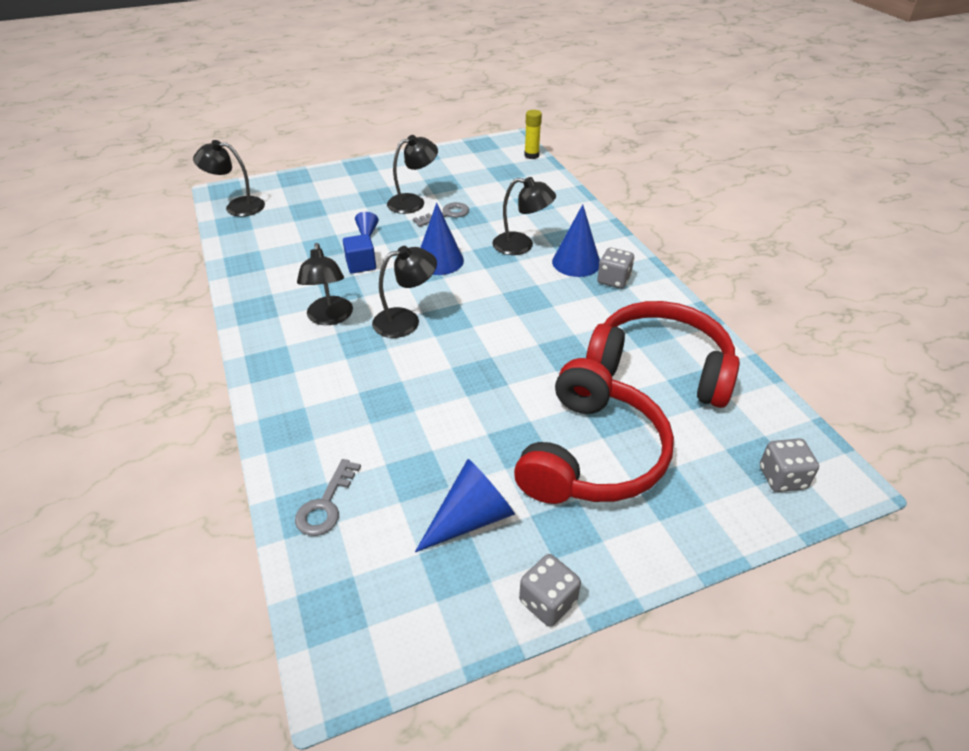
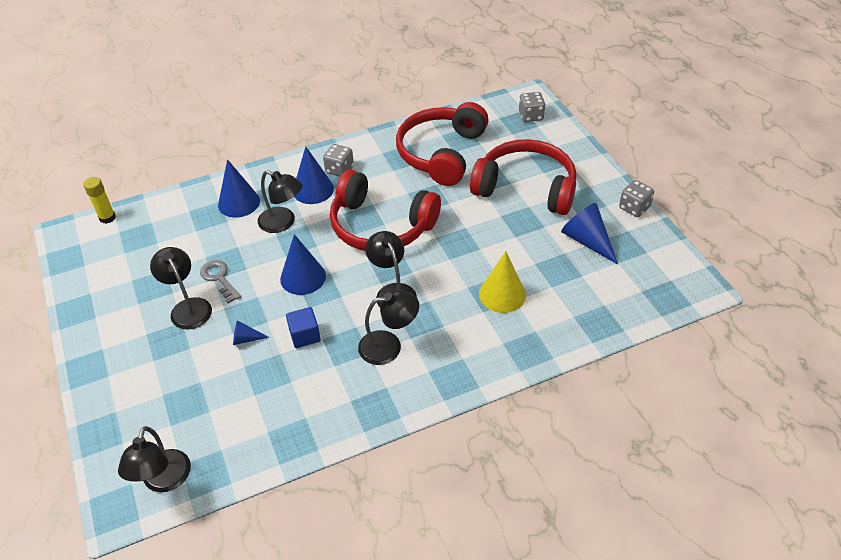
camera: 90 degrees left, 5 degrees up
grey key [295,459,361,536] -> none
black lamp [492,177,556,255] -> black lamp turned 105 degrees clockwise [258,170,303,233]
none -> blue cone [218,159,260,218]
none -> red headphones [330,170,441,251]
none -> yellow cone [479,251,526,313]

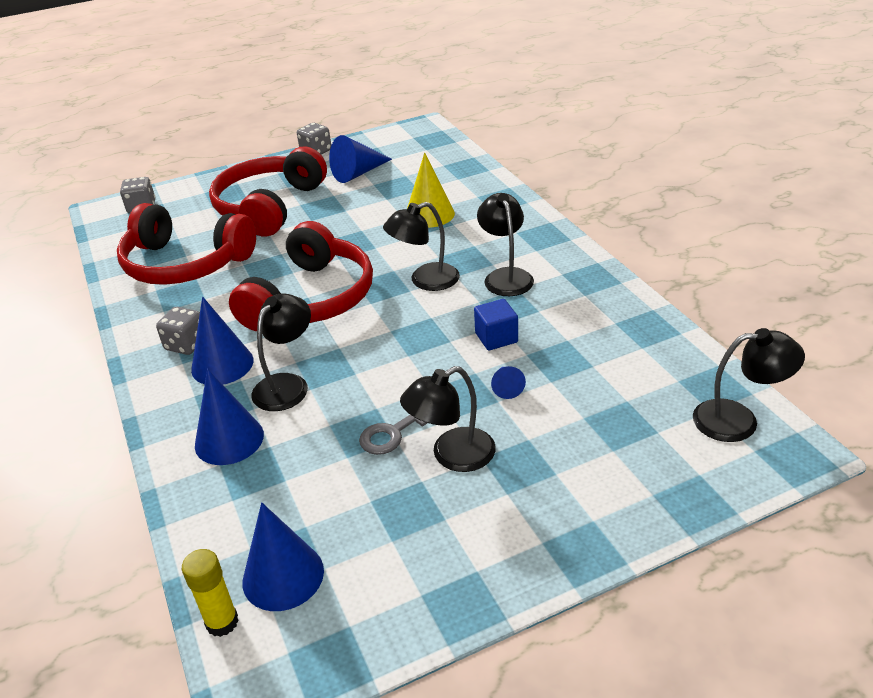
camera: 90 degrees left, 10 degrees down
blue cone [280,234,326,295] -> blue cone moved to [242,502,324,611]

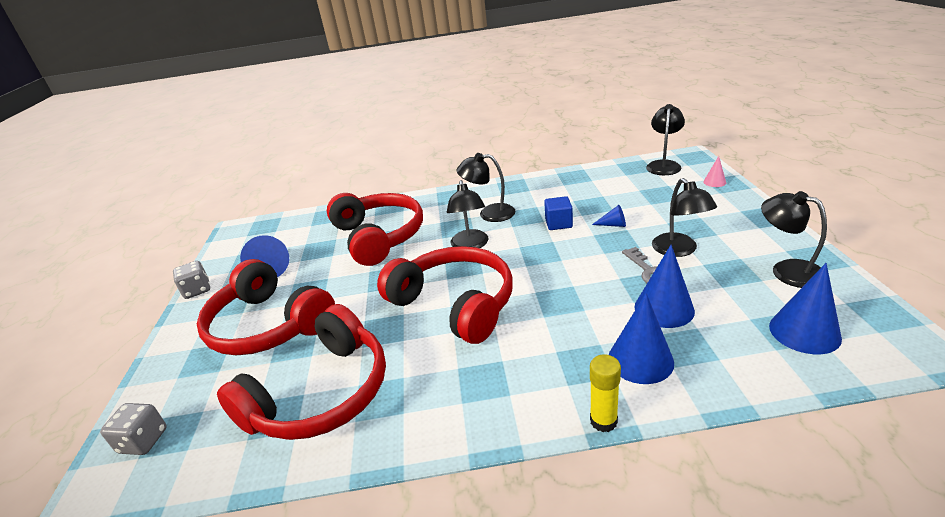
camera: 70 degrees left, 5 degrees down
grey dice [156,307,200,355] -> none
yellow glue stick [182,549,239,637] -> yellow glue stick moved to [590,355,621,432]
blue cone [191,297,254,385] -> blue cone moved to [635,245,695,328]
black lamp [251,293,311,411] -> black lamp moved to [761,191,827,288]
yellow cone [407,152,455,228] -> red headphones [327,193,423,266]
none -> pink cone [703,156,726,187]

